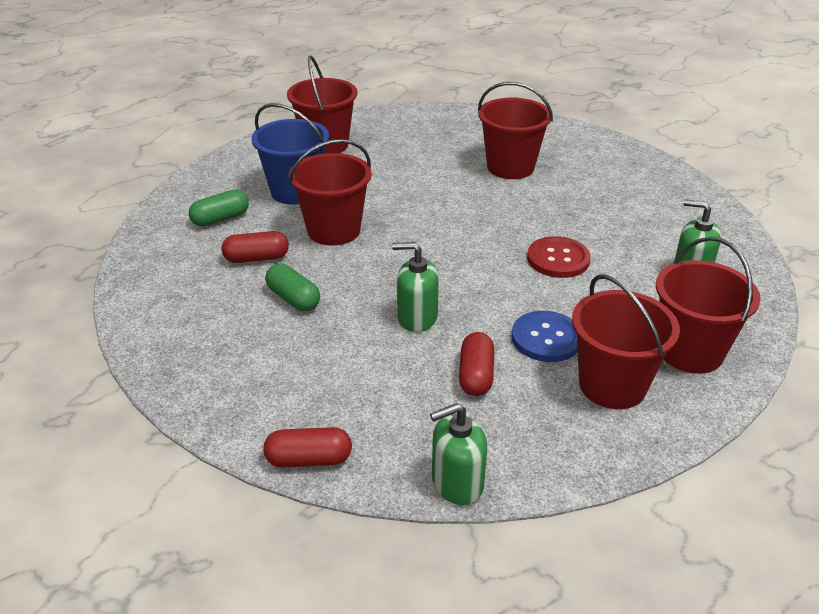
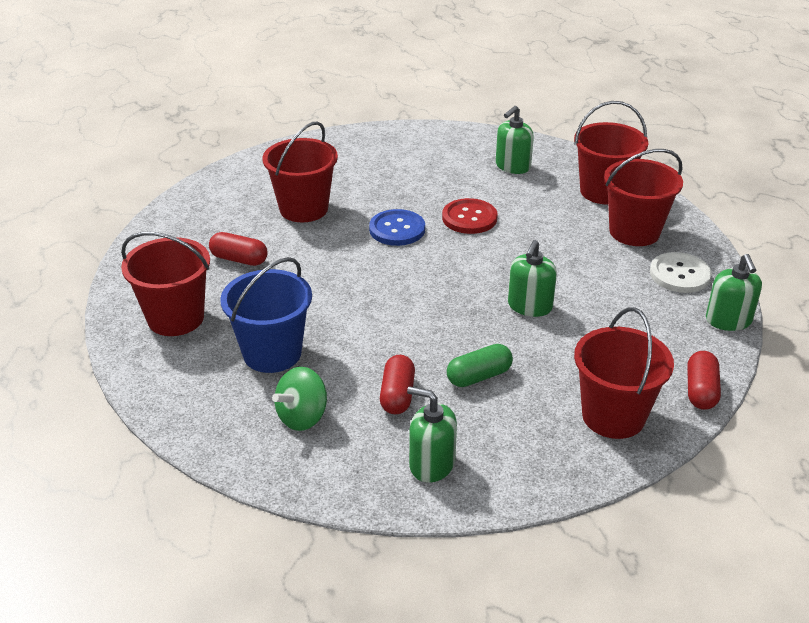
camera: 75 degrees left, 0 degrees up
green capsule [189,189,249,227] -> green spinning top [272,367,327,431]
red bucket [289,139,372,246] -> red bucket moved to [574,307,674,439]
red capsule [459,332,494,396] -> red capsule moved to [209,232,267,266]
blue button [511,311,578,362] -> blue button moved to [369,209,425,246]
none -> green soap dispenser [407,386,457,482]
none -> white button [650,252,712,293]

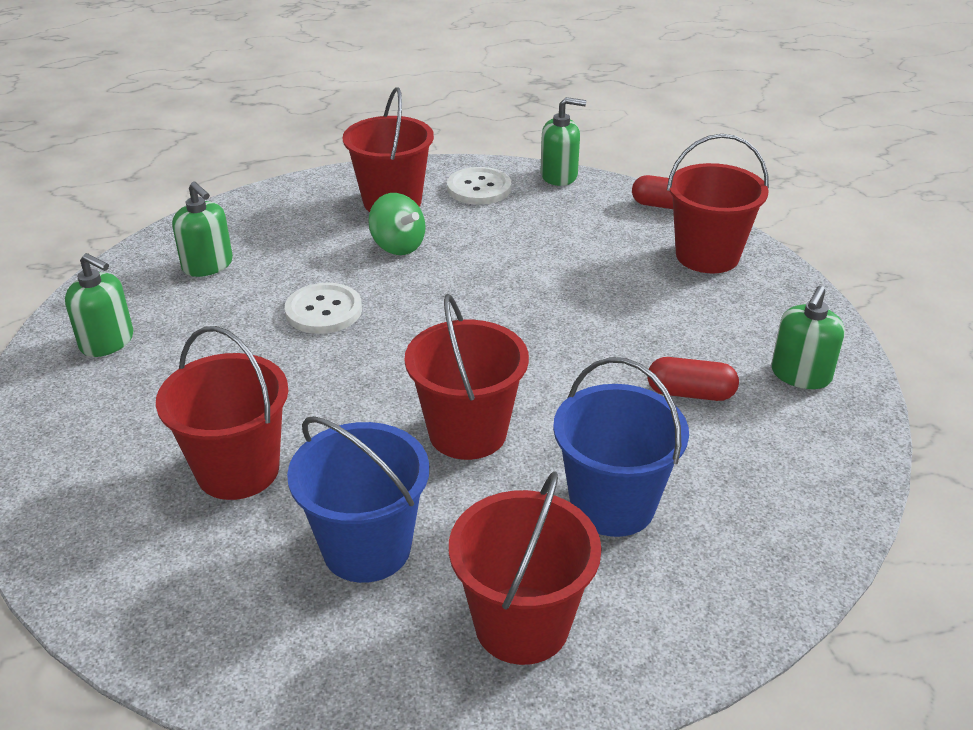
camera: 85 degrees left, 0 degrees up
red capsule [209,232,267,266] -> blue bucket [287,416,429,583]
green spinning top [272,367,327,431] -> green spinning top moved to [368,193,426,255]
blue button [369,209,425,246] -> none
red button [442,198,498,234] -> white button [285,283,362,334]
green capsule [447,344,513,387] -> none
green soap dispenser [508,240,557,317] -> green soap dispenser moved to [65,253,133,357]
red bucket [574,101,648,205] -> red bucket moved to [405,294,529,460]

